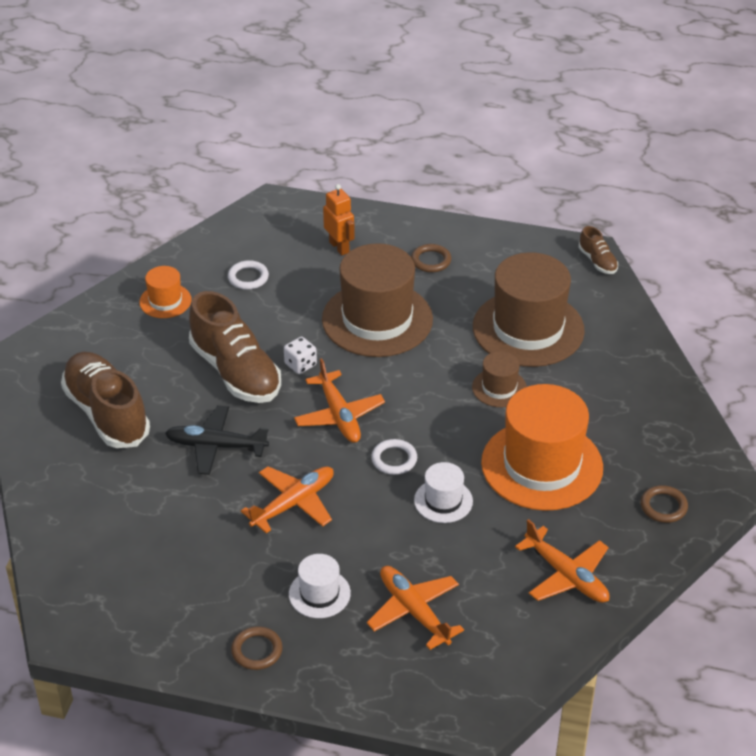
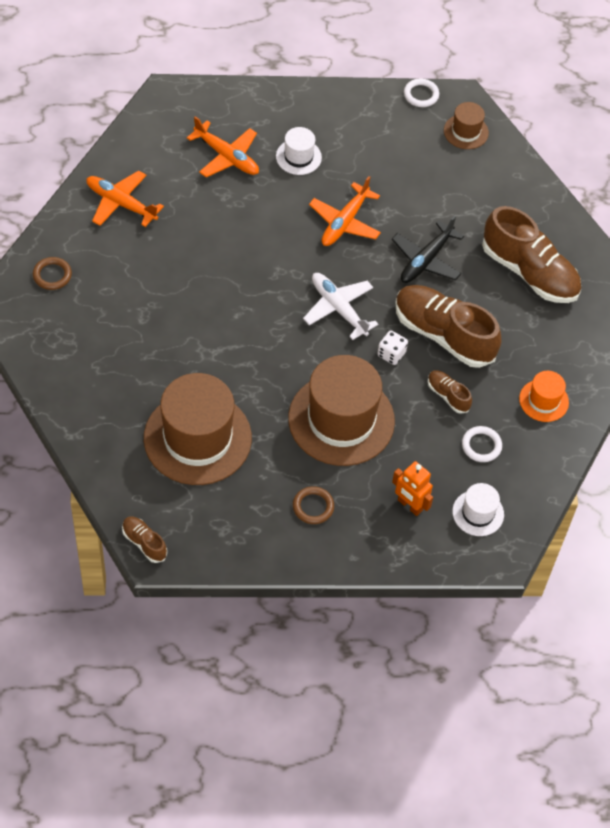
camera: 160 degrees right, 15 degrees up
black plane [165,405,269,475] -> black plane turned 135 degrees clockwise [392,216,464,283]
brown ring [231,626,283,670] -> none
orange plane [294,358,385,443] -> white plane [303,273,378,340]
white ring [371,439,417,475] -> white ring moved to [404,78,439,107]
white hat [414,462,473,523] -> white hat moved to [452,483,504,536]
brown hat [472,351,527,407] -> brown hat moved to [444,102,489,149]
orange hat [481,384,603,511] -> none
none -> brown shoe [428,370,472,414]

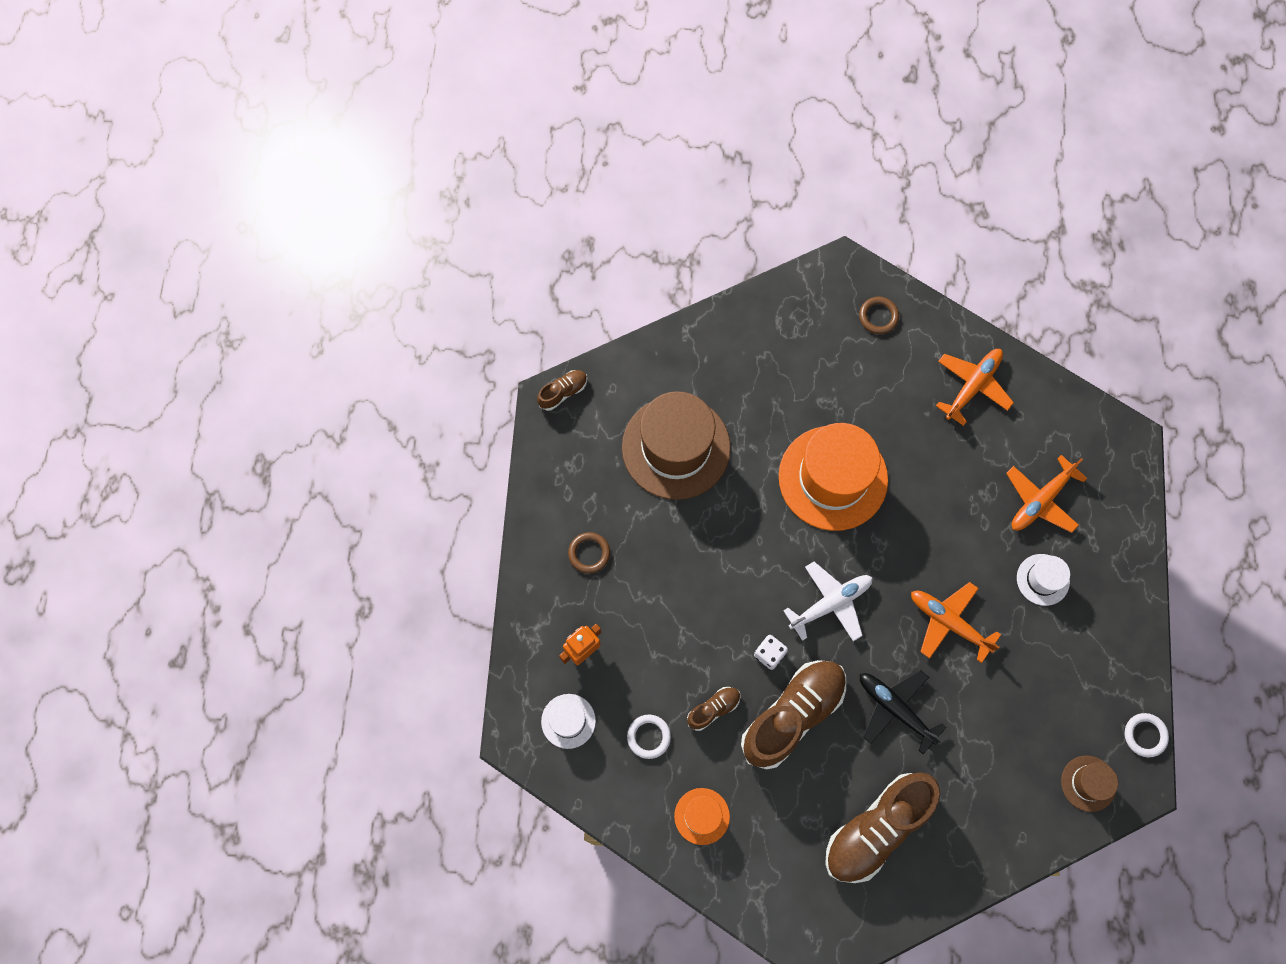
camera: 100 degrees right, 15 degrees up
brown hat [288,355,395,466] -> none
none -> orange hat [779,423,888,531]

